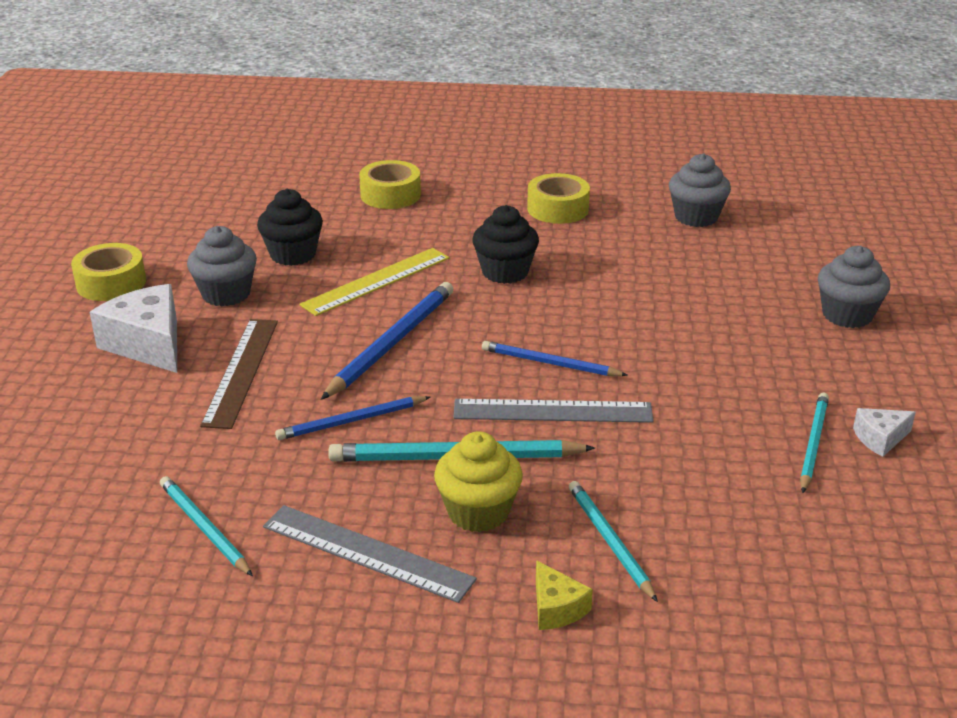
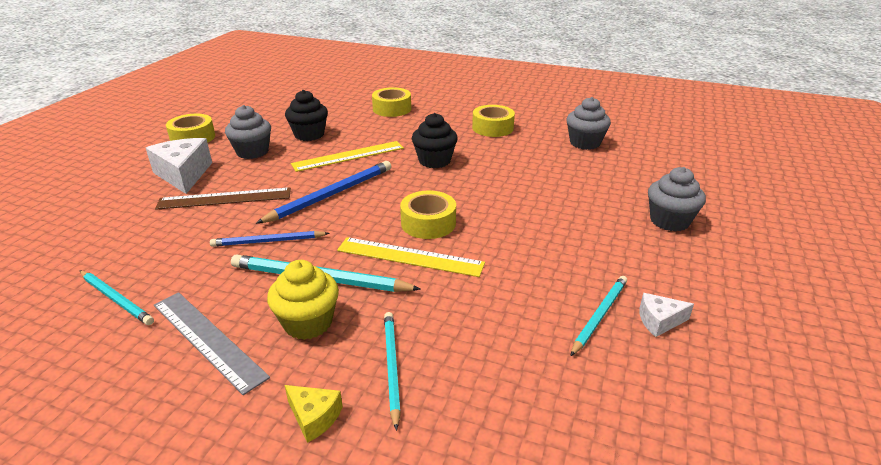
camera: 15 degrees right, 0 degrees up
turquoise pencil [160,476,253,576] -> turquoise pencil turned 150 degrees clockwise [80,271,154,325]
brown ruler [200,319,278,429] -> brown ruler turned 60 degrees clockwise [155,187,291,210]
grey ruler [453,399,654,423] -> yellow ruler [337,237,485,277]
blue pencil [482,341,628,376] -> yellow tape [400,191,456,239]
yellow cheese [536,560,593,630] -> yellow cheese turned 45 degrees counterclockwise [284,385,343,443]

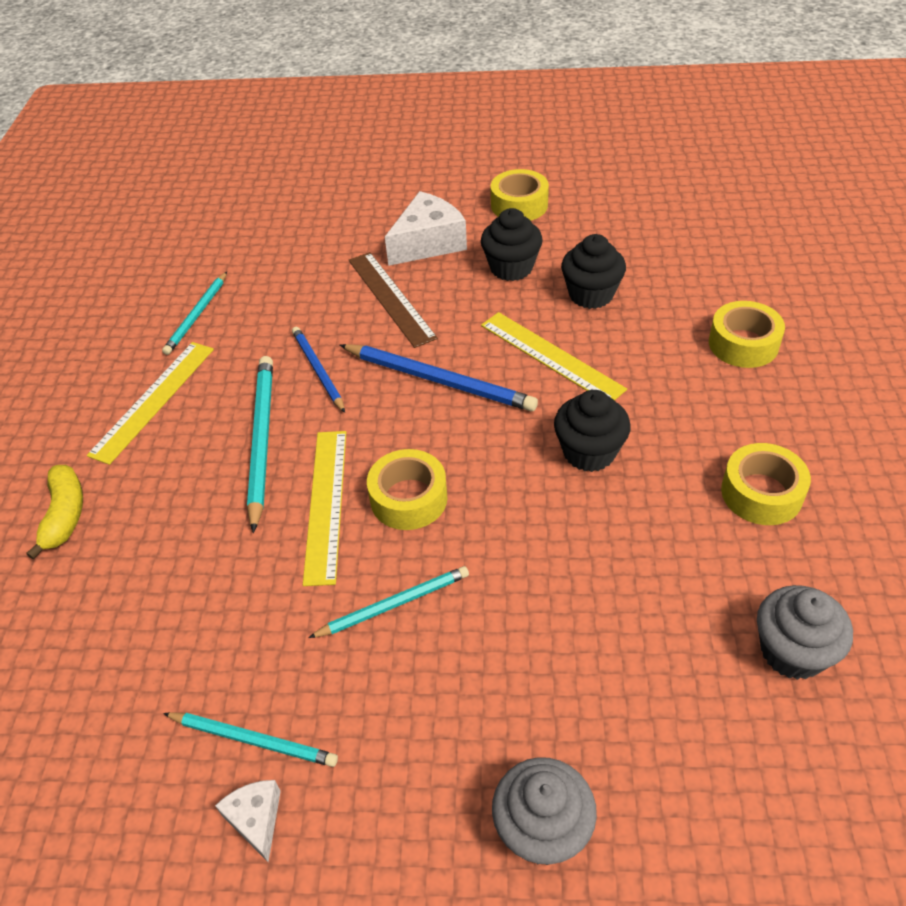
camera: 75 degrees right, 15 degrees up
grey ruler [154,292,270,395] -> yellow ruler [87,342,214,465]
grey cupcake [225,105,271,159] -> black cupcake [481,208,543,281]
yellow cupcake [267,260,339,340] -> none
yellow cheese [284,385,343,443] -> yellow banana [26,465,83,560]
turquoise pencil [384,312,401,431] -> turquoise pencil moved to [308,566,469,638]

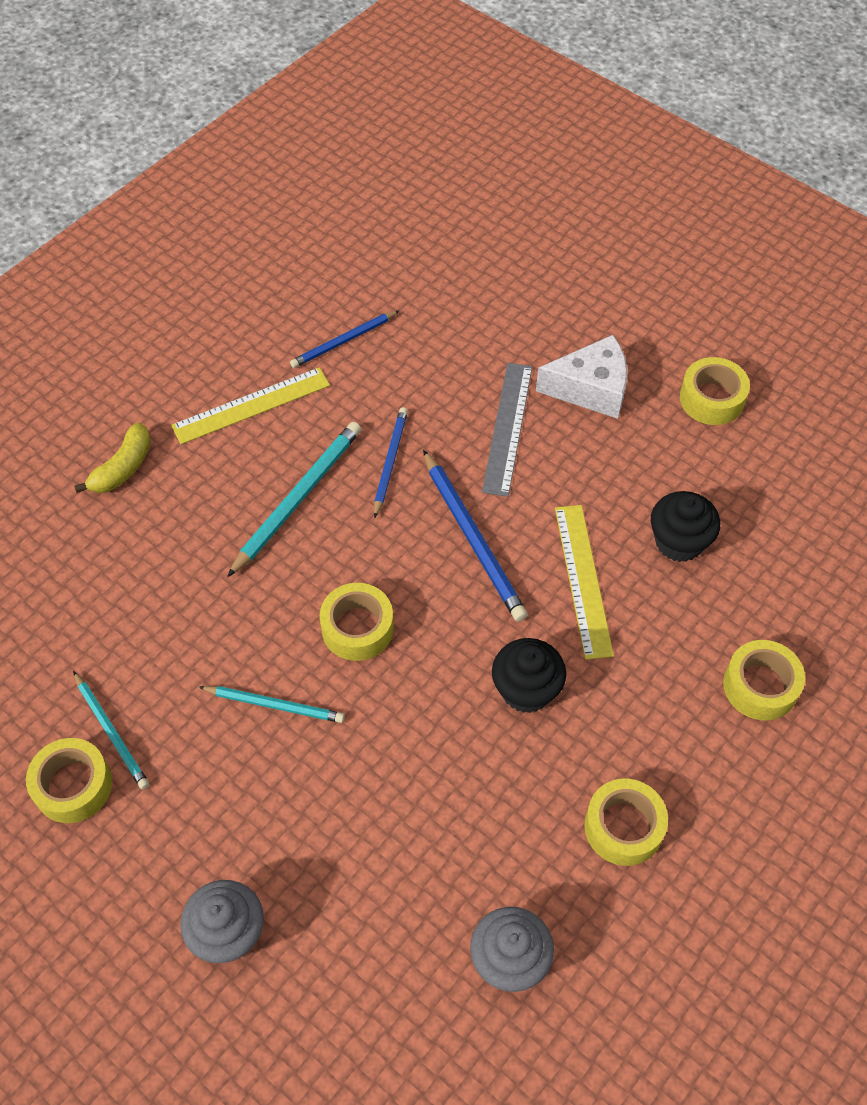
camera: 35 degrees right, 10 degrees up
turquoise pencil [162,272,227,355] -> blue pencil [290,310,400,368]
white cheese [215,780,281,862] -> yellow tape [26,738,112,823]
yellow ruler [303,431,346,586] -> none
brown ruler [349,252,438,348] -> grey ruler [482,363,532,497]
black cupcake [481,208,543,281] -> none

